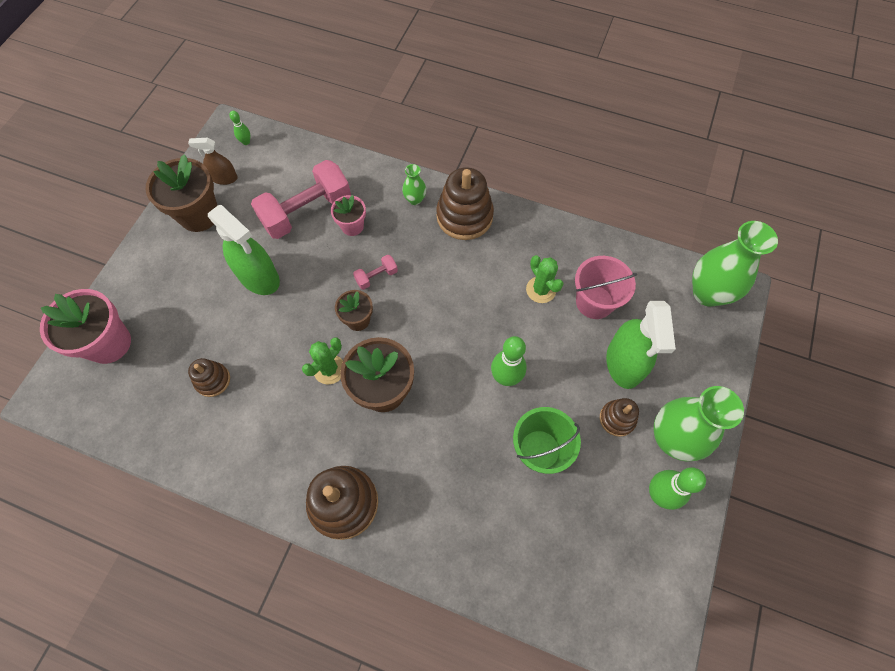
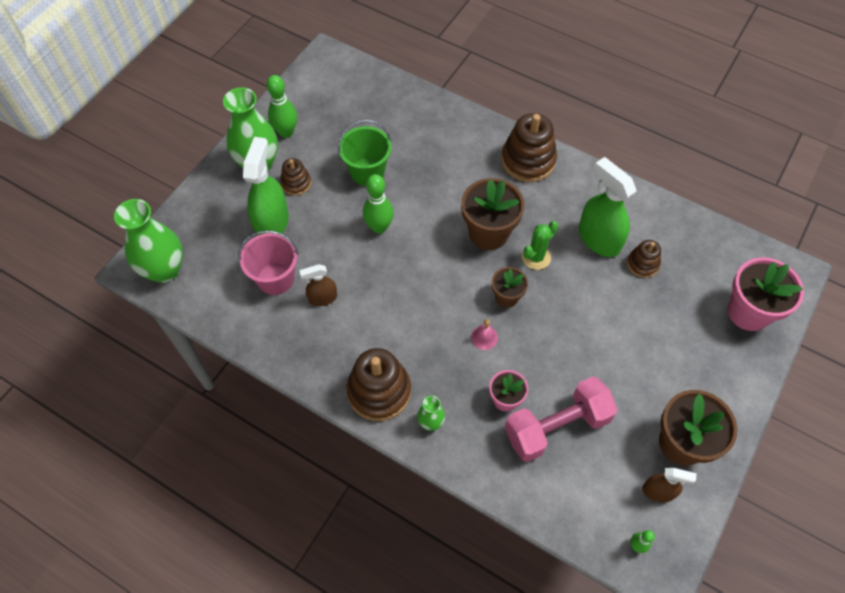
camera: 170 degrees left, 5 degrees down
green spray bottle [208,205,280,295] -> green spray bottle moved to [579,157,636,257]
pink dumbbell [353,255,398,290] -> pink bell [471,319,498,350]
green cactus [526,255,564,303] -> brown spray bottle [300,264,337,306]

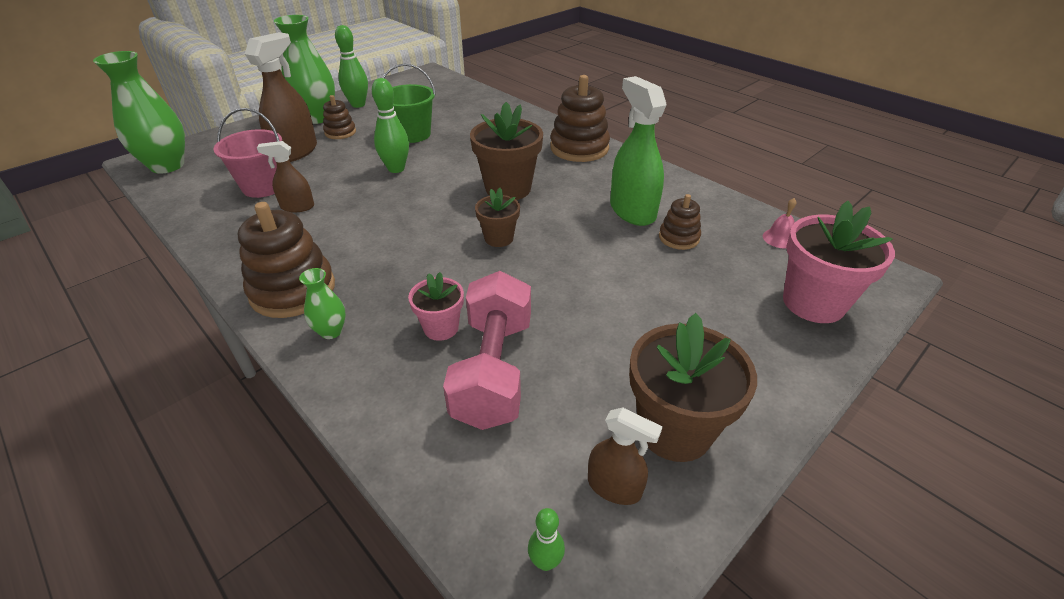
camera: 15 degrees right, 20 degrees down
green spray bottle [243,137,289,236] -> brown spray bottle [245,32,317,162]
pink bell [471,319,498,350] -> pink bell moved to [763,198,796,249]
pink dumbbell [505,376,618,462] -> pink dumbbell turned 75 degrees counterclockwise [443,271,531,430]
green cactus [522,221,558,270] -> none

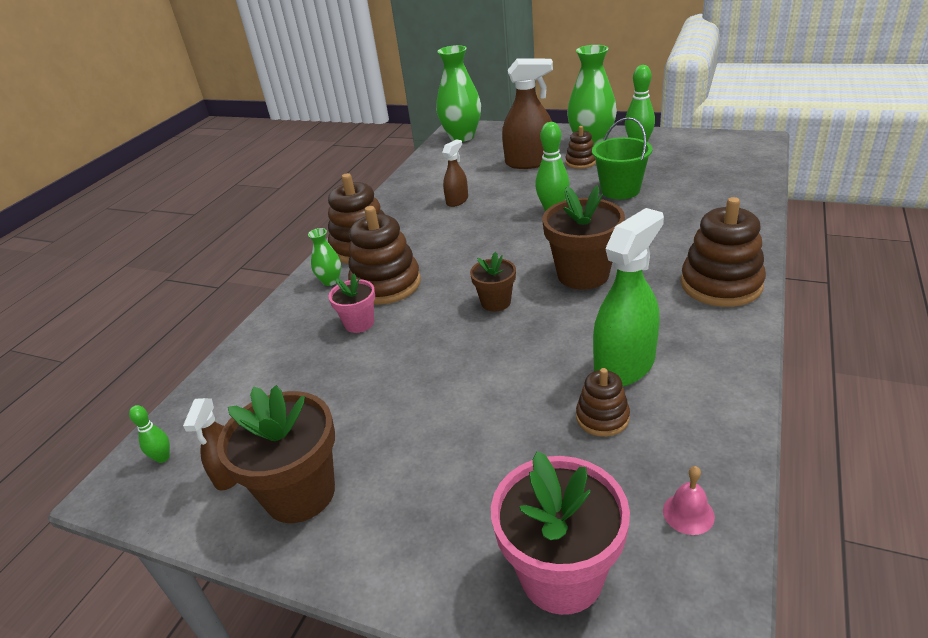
camera: 70 degrees right, 5 degrees down
pink bucket [213,108,282,198] -> none
brown spray bottle [257,141,314,212] -> brown spray bottle turned 60 degrees clockwise [442,139,468,207]
pink dumbbell [443,271,531,430] -> none
none -> brown stacking toy [348,206,421,305]

